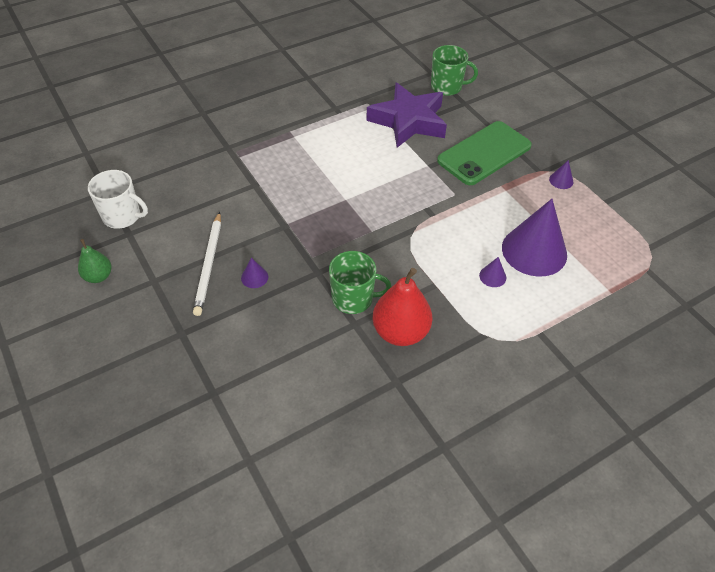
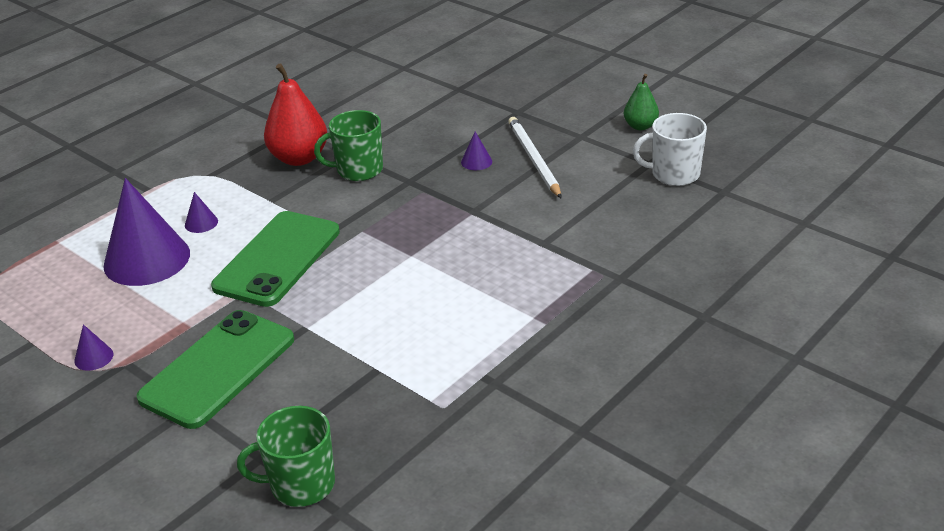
camera: 165 degrees right, 15 degrees down
purple star [366,83,447,148] -> none
none -> green phone [211,211,340,307]

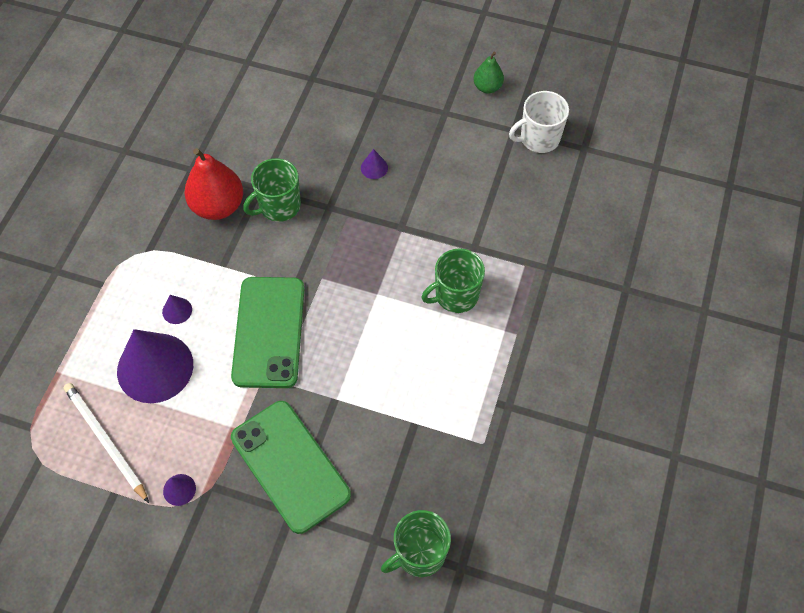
camera: 25 degrees left, 25 degrees up
green phone [137,310,294,429] -> green phone turned 45 degrees counterclockwise [231,401,351,534]
white pencil [508,117,562,199] -> white pencil moved to [64,383,149,503]
none -> green mug [421,248,485,313]

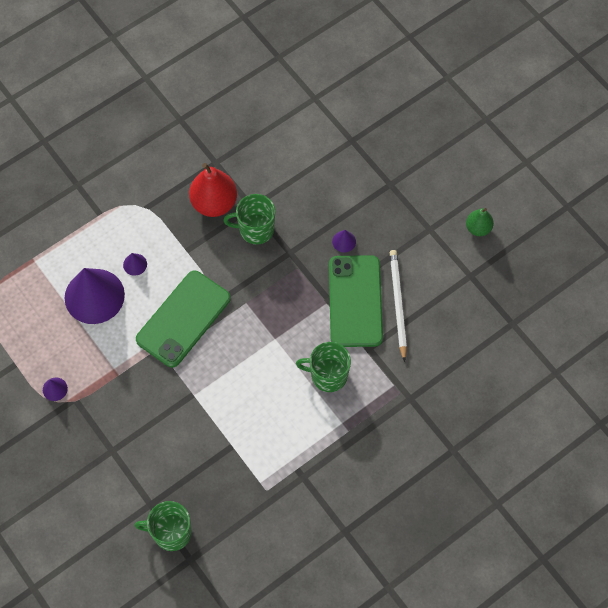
camera: 35 degrees right, 5 degrees up
white pencil [64,383,149,503] -> white pencil moved to [390,250,407,362]
green phone [231,401,351,534] -> green phone moved to [329,255,383,347]
white mug [509,91,569,153] -> none

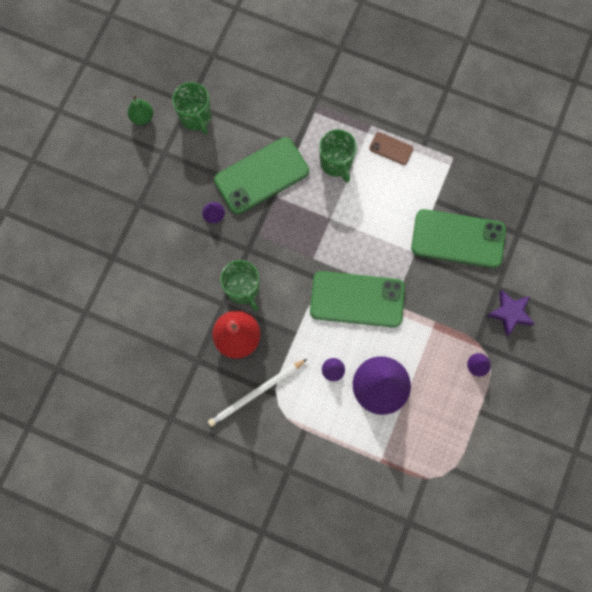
camera: 120 degrees left, 10 degrees up
green mug [135,501,192,551] -> green mug moved to [172,82,211,134]
white pencil [390,250,407,362] -> white pencil moved to [208,359,307,427]
none -> brown phone [369,132,413,165]
none -> green phone [411,209,506,268]
none -> purple star [487,290,535,337]

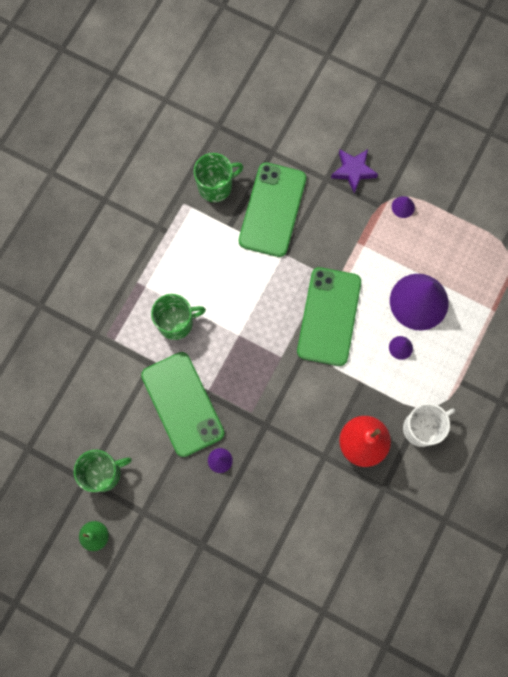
camera: 85 degrees left, 0 degrees up
white pencil [208,359,307,427] -> white mug [403,403,455,447]
green mug [220,260,259,311] -> green mug moved to [194,153,243,202]
brown phone [369,132,413,165] -> none

